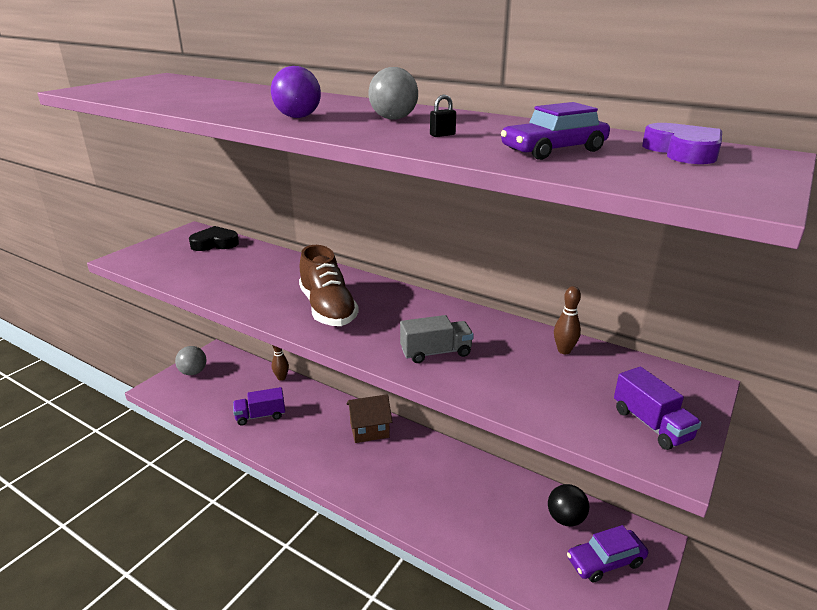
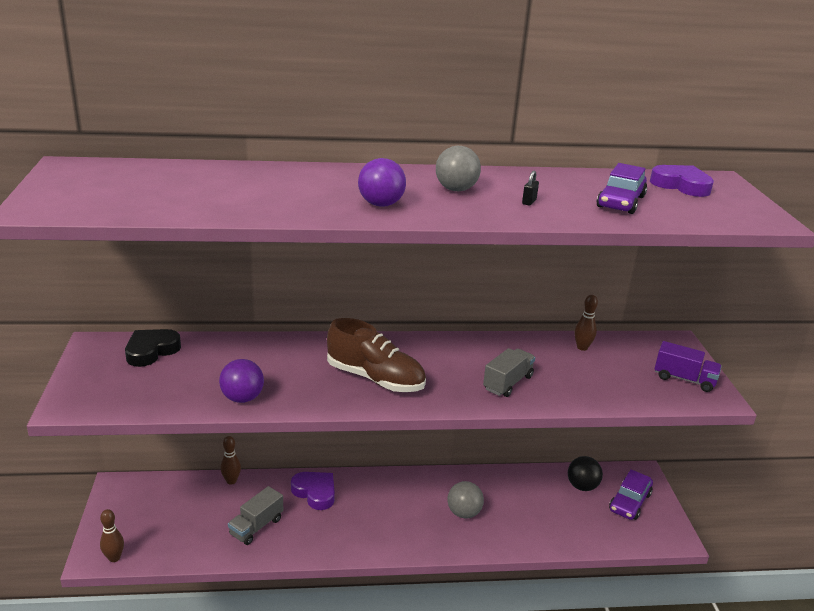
camera: 40 degrees left, 0 degrees up
grey ball [175,346,206,375] -> grey ball moved to [448,481,484,518]
purple truck [233,387,285,425] -> grey truck [228,486,283,545]
brown house [347,394,392,443] -> none
none -> brown bowling pin [100,509,124,562]
none -> purple ball [219,359,264,403]
none -> purple heart [291,472,335,510]

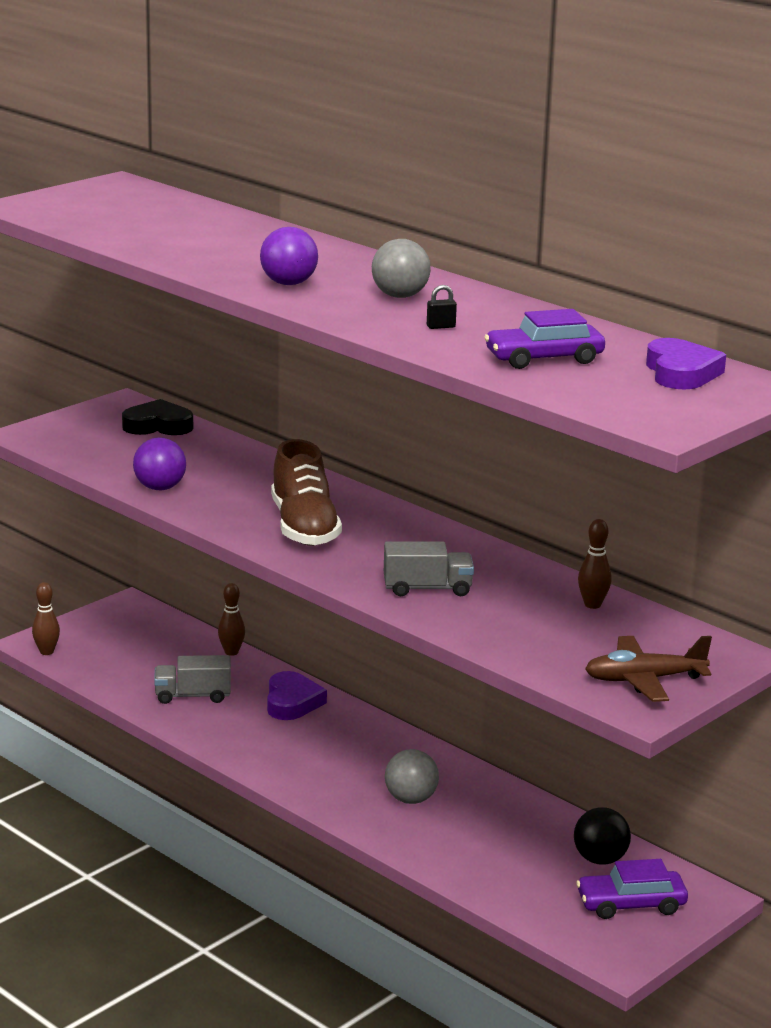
camera: 50 degrees right, 5 degrees down
purple truck [654,341,722,392] -> brown plane [585,636,712,702]

